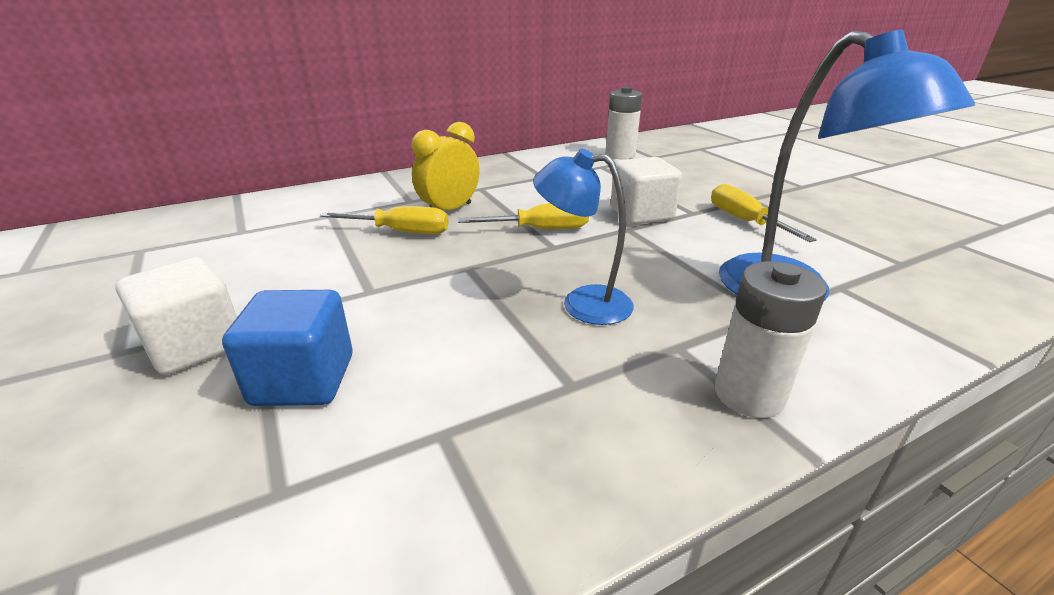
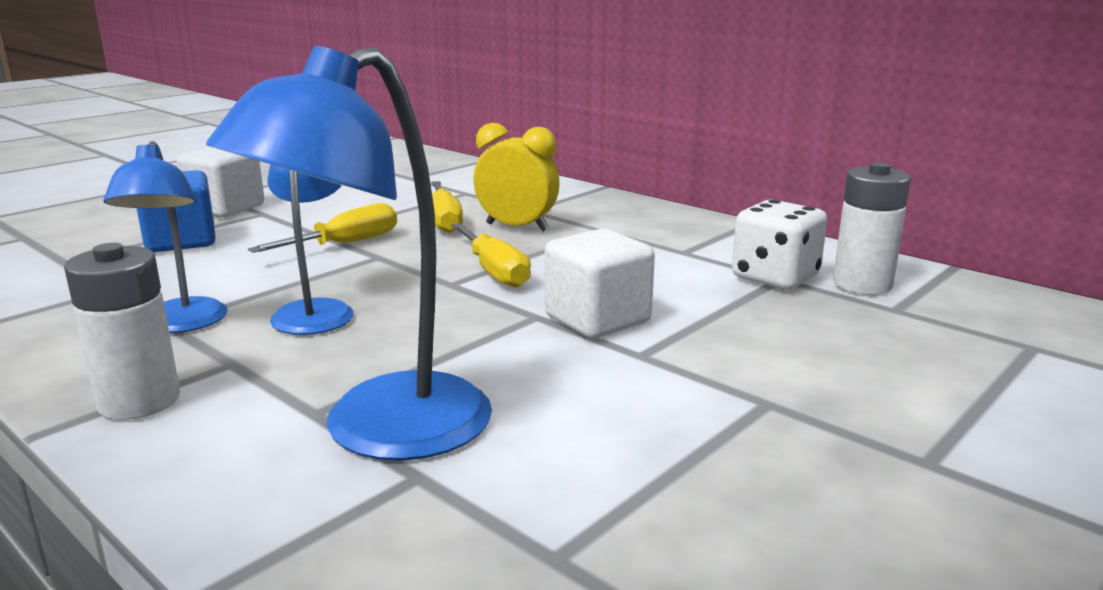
camera: 70 degrees right, 10 degrees down
yellow screwdriver [711,184,817,242] -> yellow screwdriver moved to [248,203,397,253]
none -> blue lamp [103,141,227,333]
none -> white dice [732,199,827,289]

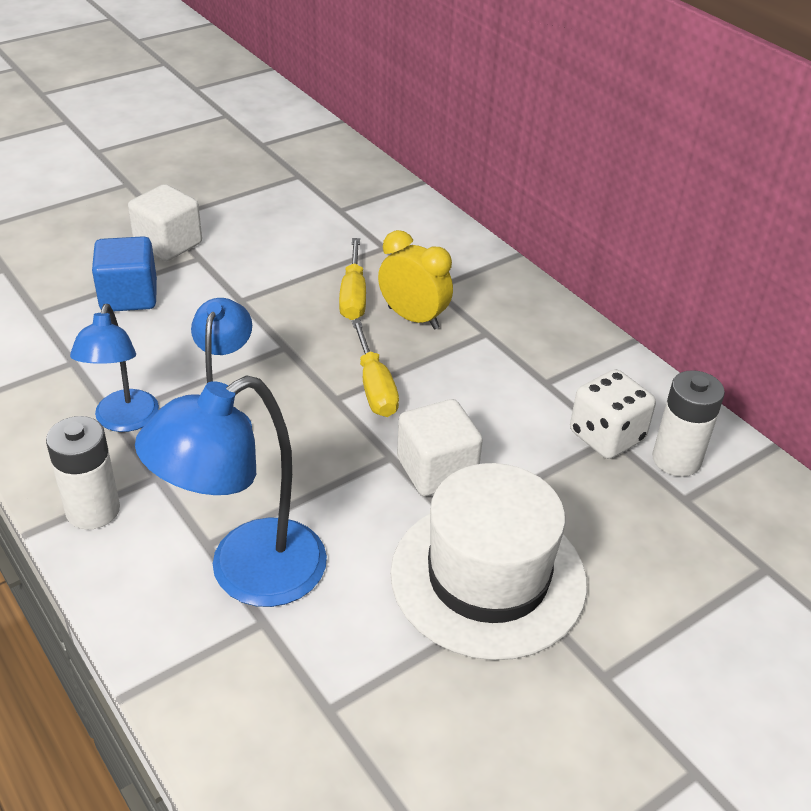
camera: 10 degrees right, 20 degrees up
yellow screwdriver [248,203,397,253] -> none
none -> white hat [390,463,587,660]

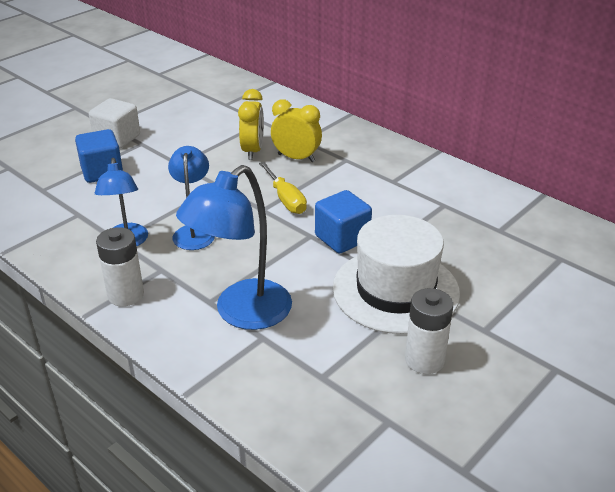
camera: 10 degrees left, 5 degrees down
yellow screwdriver [339,238,366,320] -> yellow clock [238,89,264,160]
white cube [397,399,483,496] -> blue cube [315,190,372,253]
white dice [570,369,656,459] -> none
white battery [652,370,725,477] -> white battery moved to [405,288,453,374]

